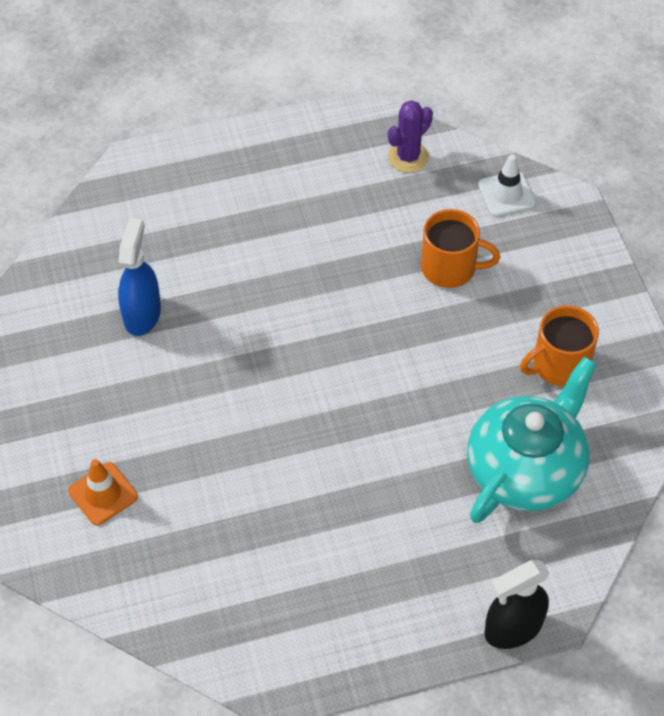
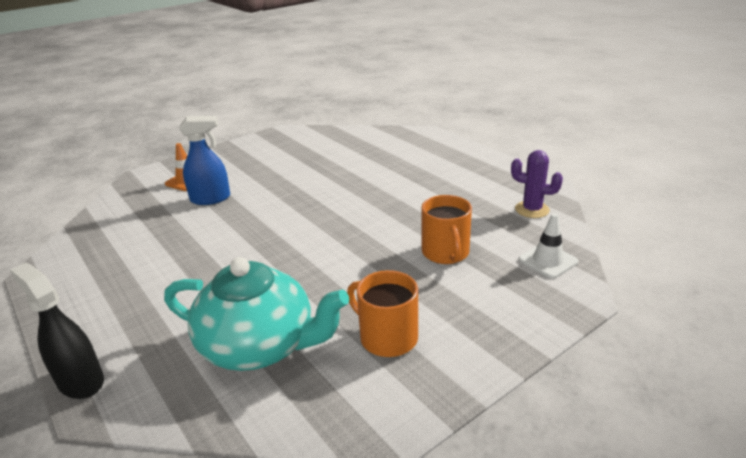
camera: 70 degrees right, 25 degrees down
blue spray bottle [118,218,161,336] -> blue spray bottle moved to [179,116,230,205]

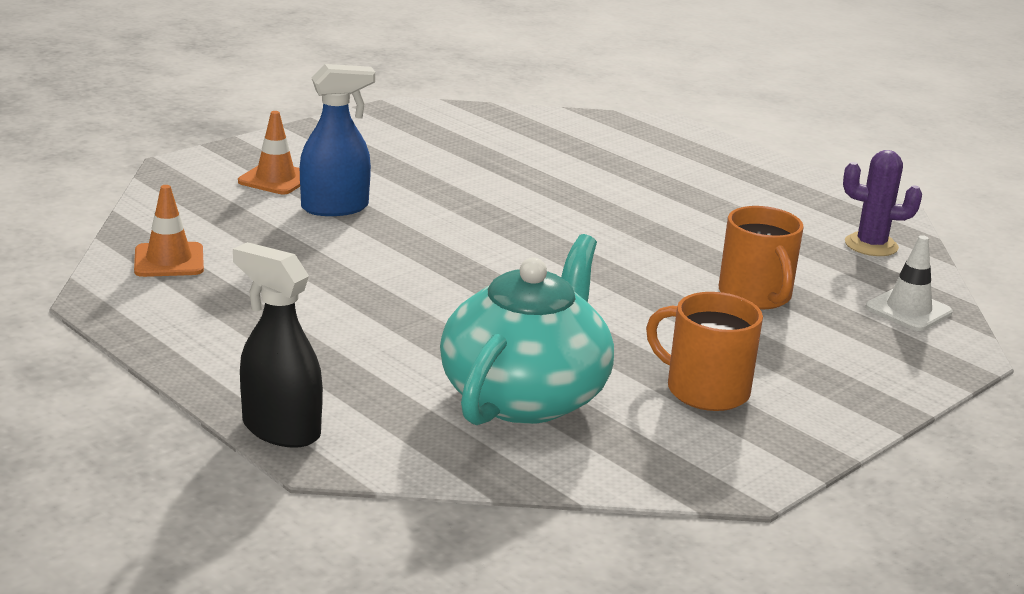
camera: 10 degrees left, 5 degrees down
turquoise teapot [164,257,349,371] -> turquoise teapot turned 75 degrees counterclockwise [440,234,614,425]
none -> orange traffic cone [134,185,204,277]

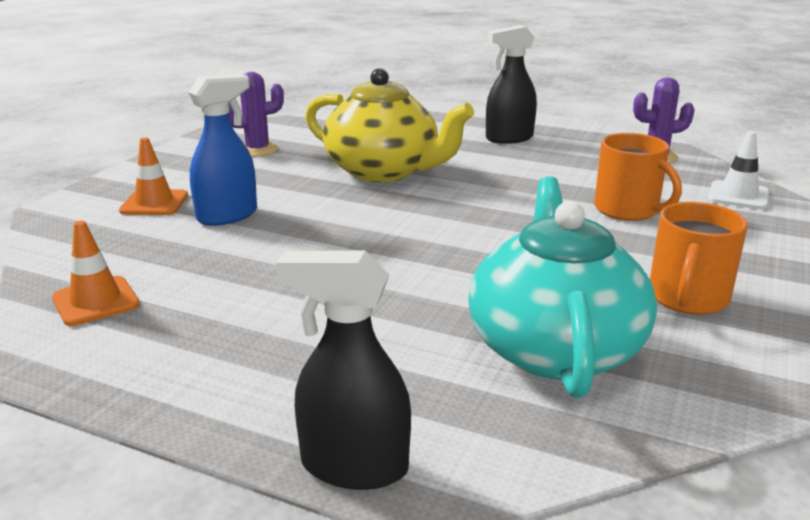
camera: 20 degrees left, 0 degrees up
orange mug [646,292,763,411] -> orange mug turned 75 degrees counterclockwise [650,202,748,315]
none -> purple cactus [228,72,284,157]
none -> yellow teapot [305,68,474,182]
none -> black spray bottle [486,25,537,144]

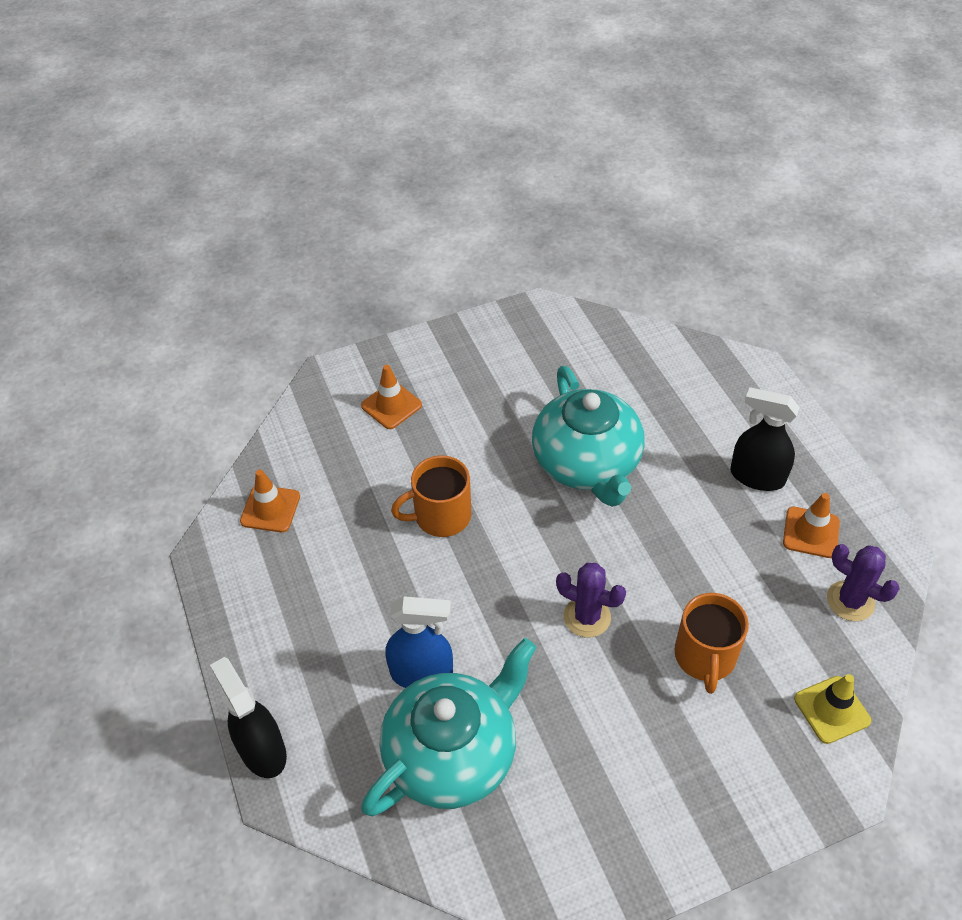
camera: 45 degrees right, 25 degrees up
blue spray bottle [188,74,257,226] -> blue spray bottle moved to [385,596,453,688]
purple cactus [228,72,284,157] -> purple cactus moved to [556,563,626,638]
yellow teapot [305,68,474,182] -> turquoise teapot [532,366,645,507]
orange mug [650,202,748,315] -> orange mug moved to [391,455,471,537]
white traffic cone [708,131,769,209] -> yellow traffic cone [794,674,871,744]
none -> orange traffic cone [783,493,840,558]

